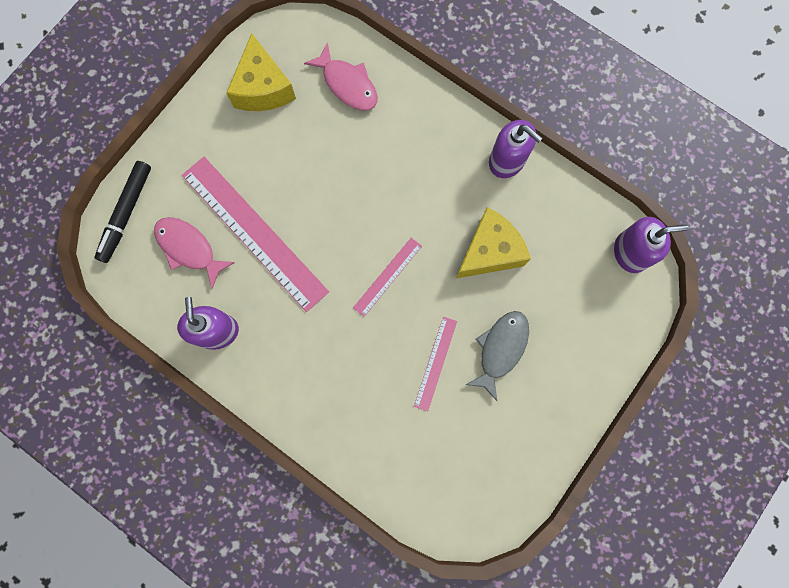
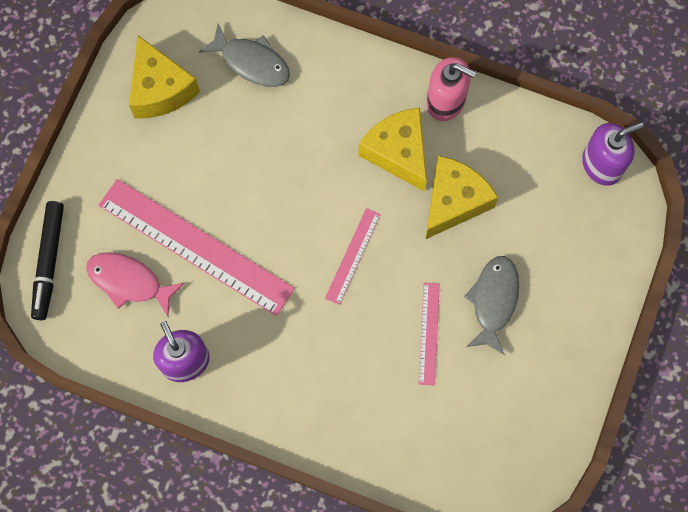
camera: 15 degrees left, 5 degrees down
pink fish [304,42,377,110] -> grey fish [199,24,290,87]
purple soap dispenser [489,120,542,178] -> pink soap dispenser [426,57,476,121]
none -> yellow cheese [358,108,427,192]

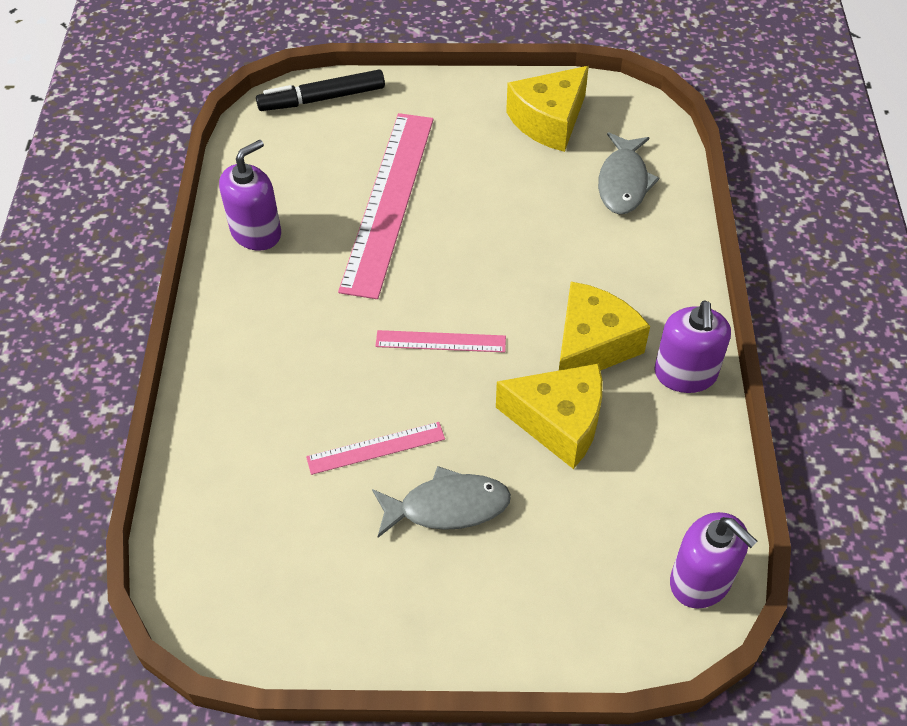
camera: 70 degrees right, 20 degrees down
pink fish [86,252,185,317] -> none
pink soap dispenser [426,57,476,121] -> purple soap dispenser [654,301,731,393]

